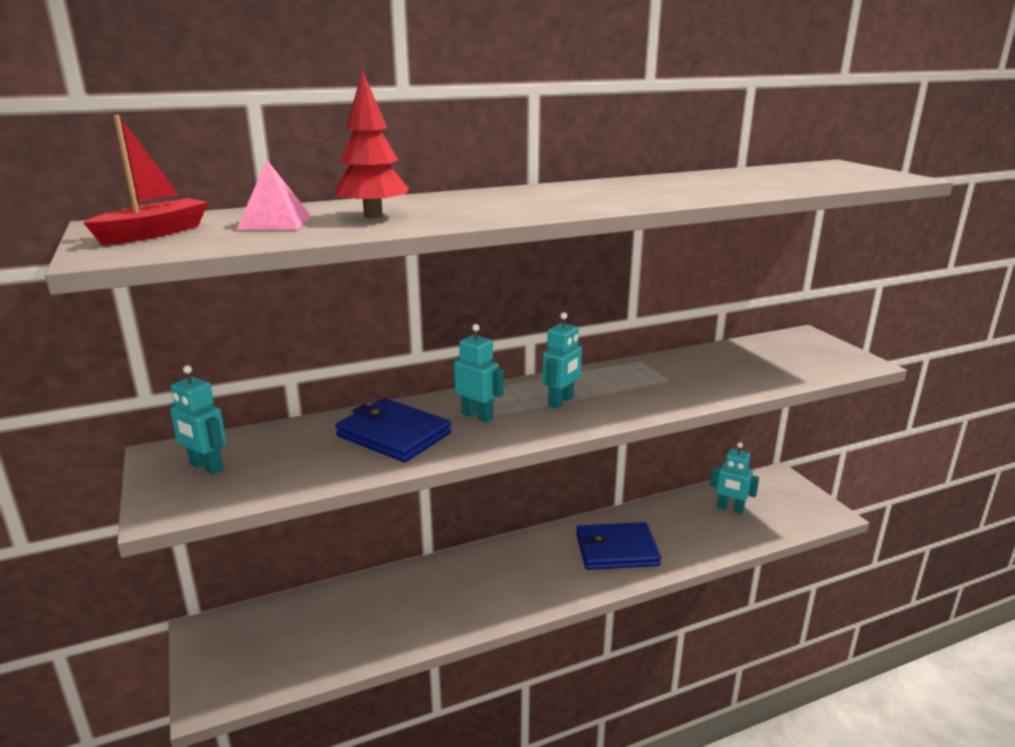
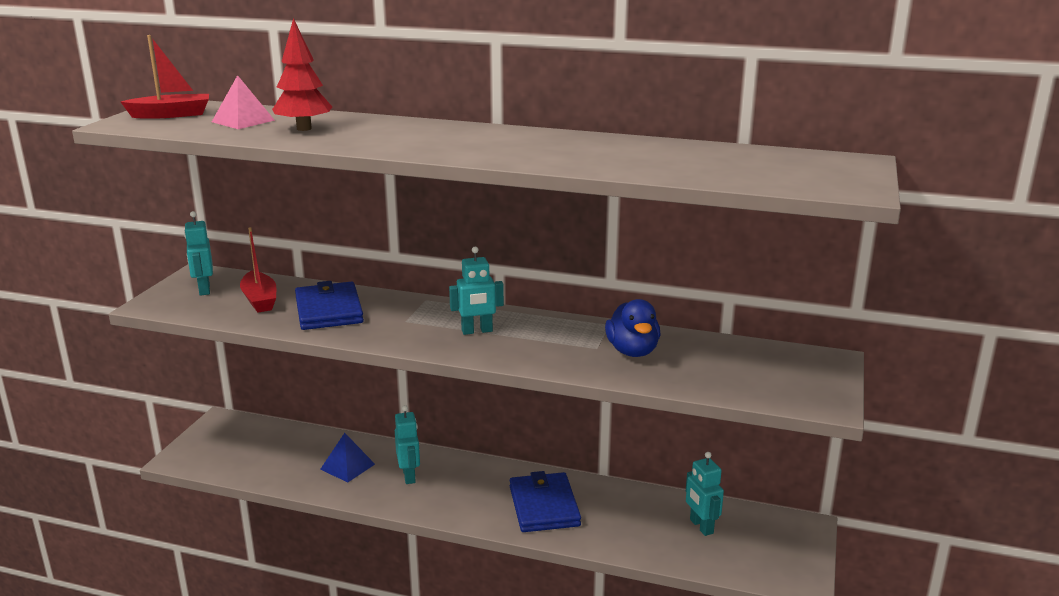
camera: 40 degrees right, 0 degrees up
turquoise robot [453,324,504,423] -> turquoise robot moved to [395,405,420,484]
blue wallet [576,522,661,570] -> blue wallet turned 45 degrees clockwise [510,471,581,532]
none -> red boat [240,227,276,313]
none -> blue pyramid [320,433,375,482]
none -> blue duck [605,299,660,357]

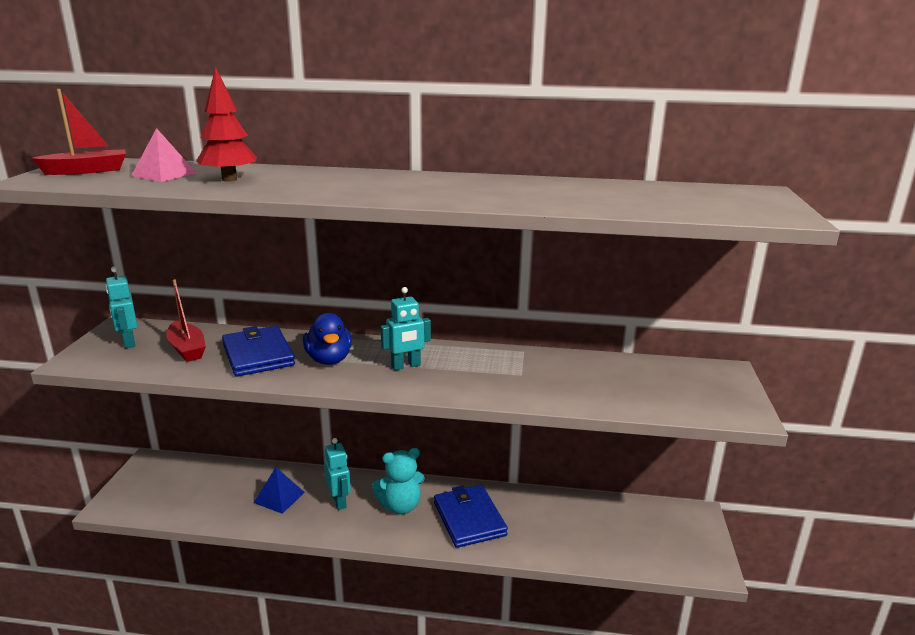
camera: 10 degrees left, 0 degrees up
blue duck [605,299,660,357] -> blue duck moved to [303,313,352,365]
turquoise robot [686,452,724,536] -> none
none -> turquoise teddy bear [372,448,425,514]

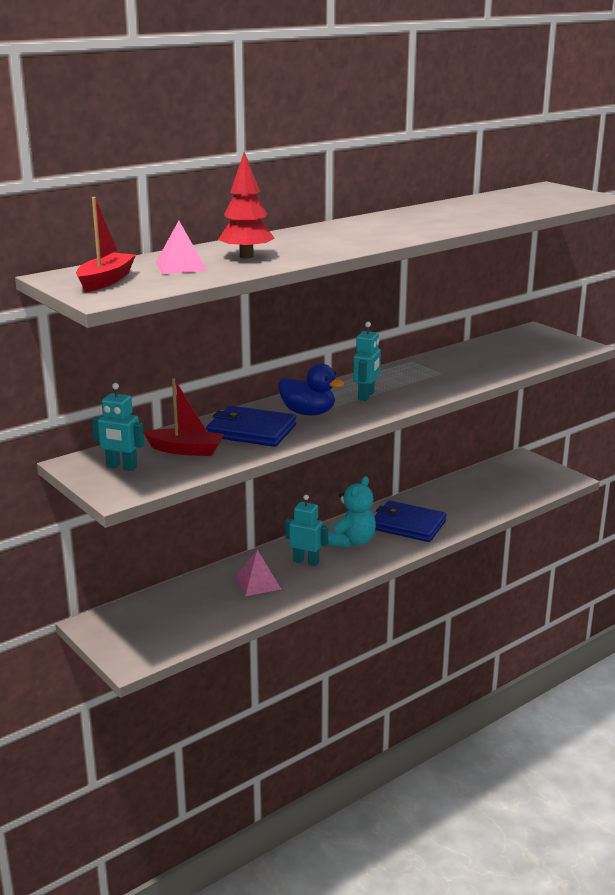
camera: 45 degrees left, 0 degrees up
blue pyramid [253,467,305,514] -> pink pyramid [235,550,281,596]

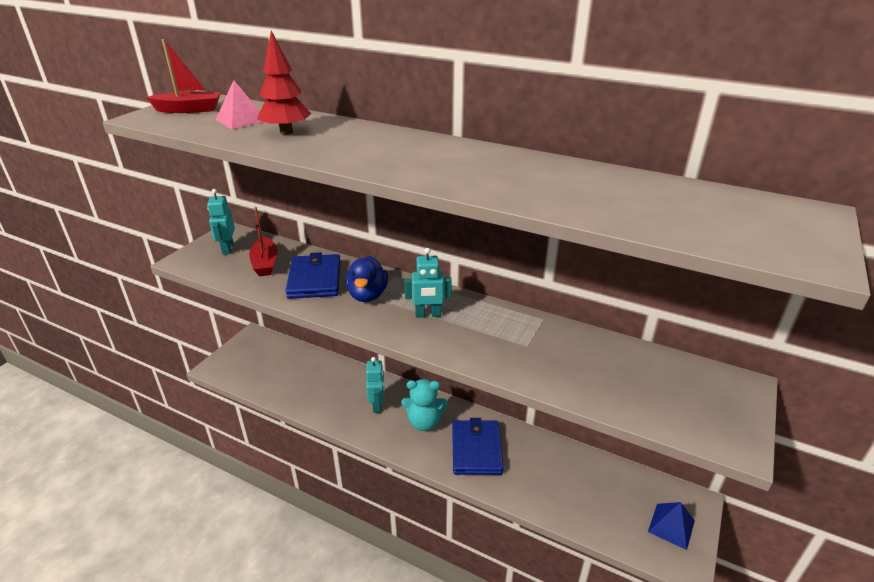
camera: 65 degrees right, 10 degrees up
pink pyramid [235,550,281,596] -> none
none -> blue pyramid [648,502,695,550]

